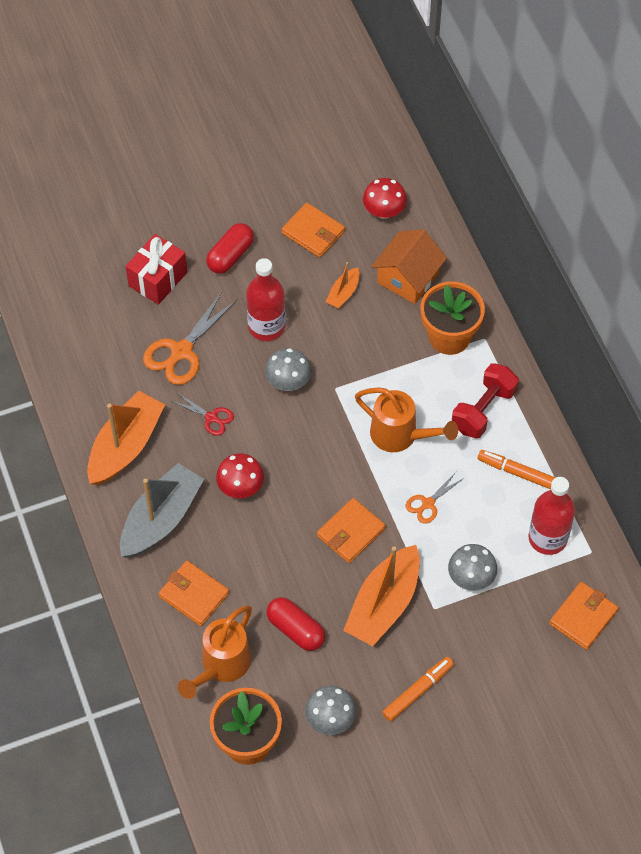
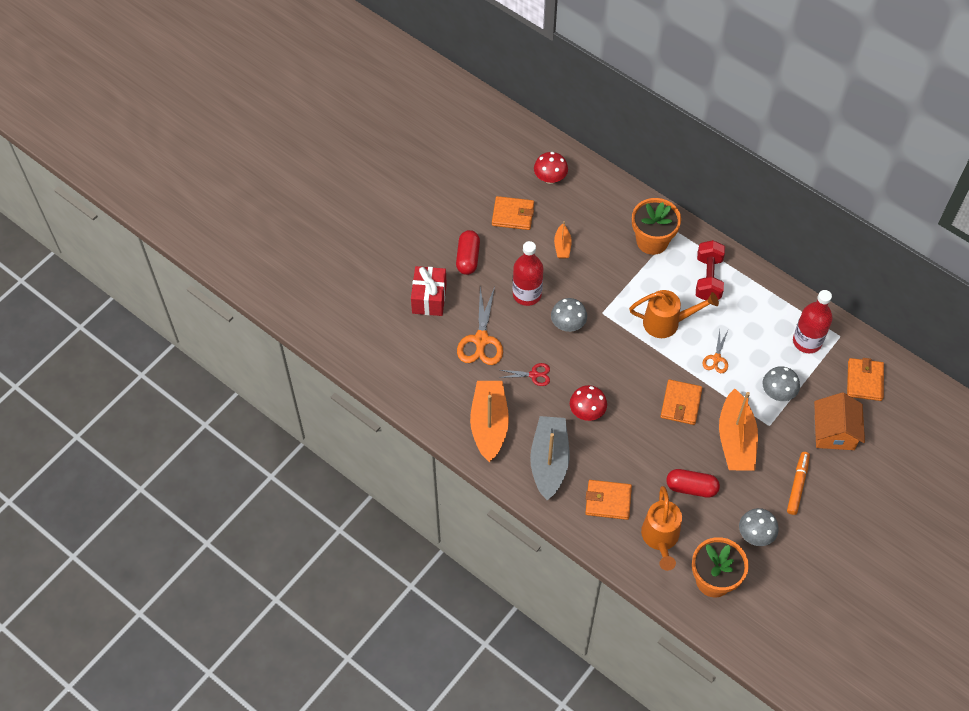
camera: 30 degrees left, 0 degrees up
orange house [371,229,447,304] -> orange house moved to [814,392,865,450]
orange marker [478,450,556,489] -> none

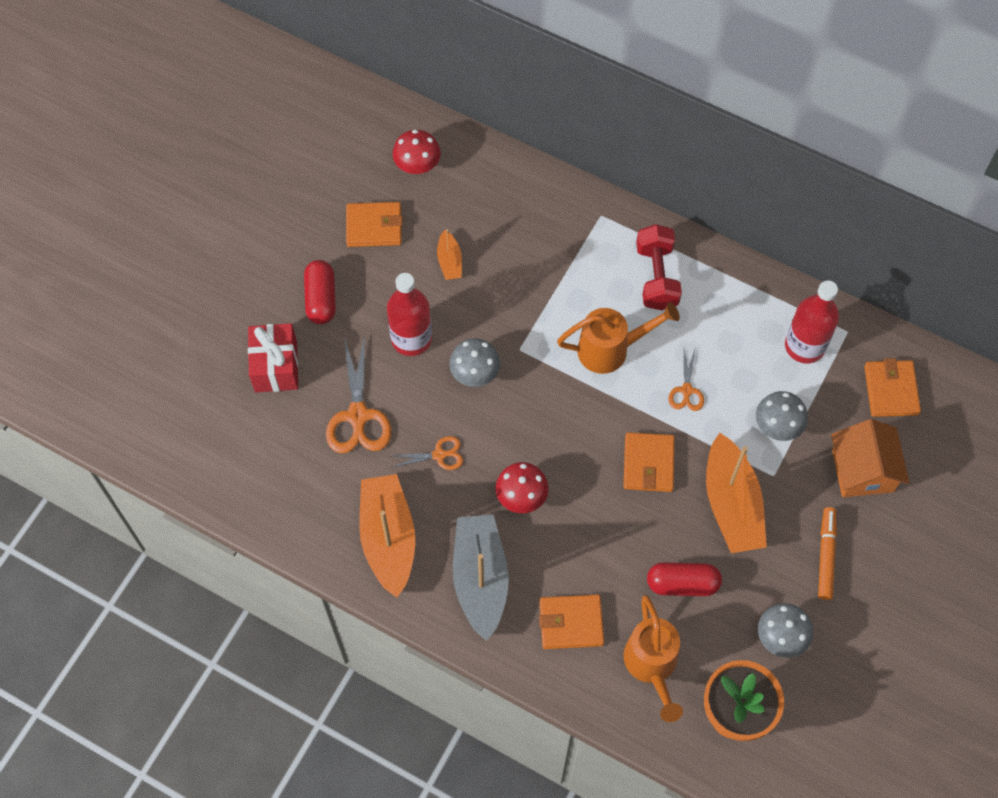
camera: 10 degrees left, 5 degrees up
red scissors [499,363,550,386] -> orange scissors [392,436,463,470]
orange flower pot [632,198,681,255] -> none

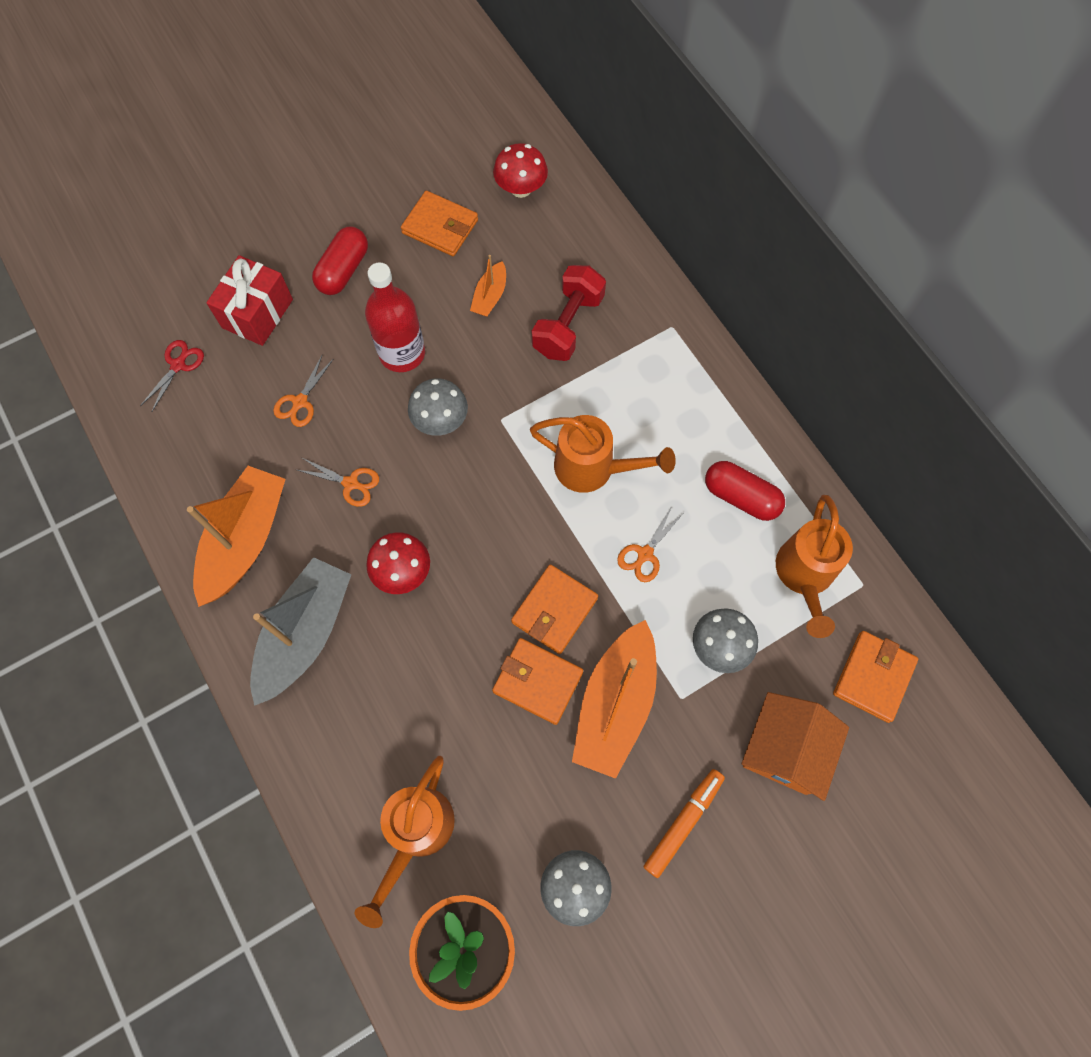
camera: 30 degrees right, 5 degrees up
orange scissors [326,335,391,453] -> orange scissors [274,356,333,427], size x0.55
orange wallet [539,595,604,649] -> orange wallet moved to [492,638,583,725]
red dumbbell [636,224,682,310] -> red dumbbell moved to [532,265,606,361]
red capsule [647,562,722,596] -> red capsule moved to [705,461,785,521]
red bottle [785,281,839,364] -> orange watering can [776,495,853,638]
none -> red scissors [140,340,204,411]

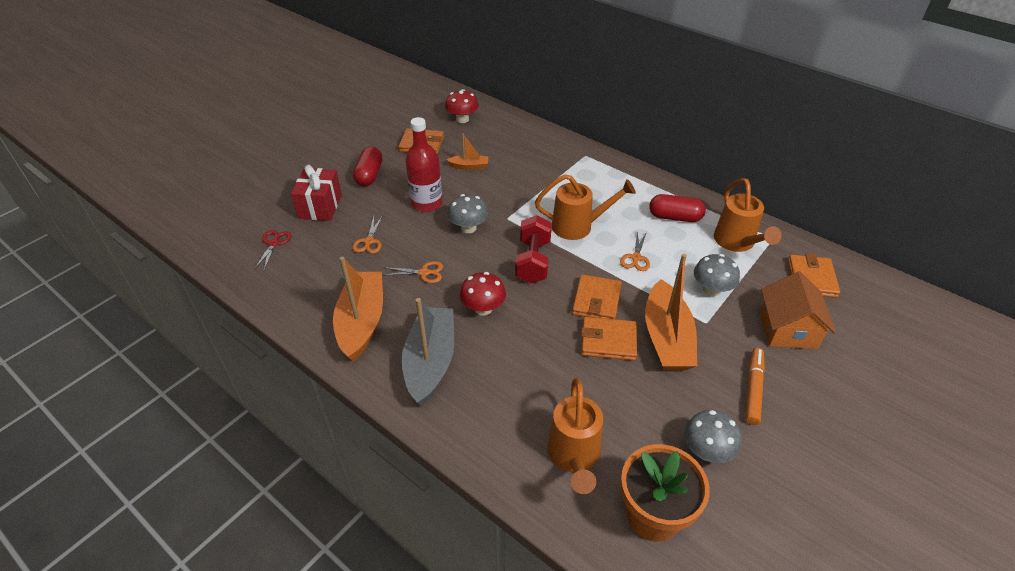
camera: 20 degrees left, 25 degrees down
orange boat [470,255,506,317] -> orange boat turned 90 degrees counterclockwise [446,134,488,170]
red dumbbell [532,265,606,361] -> red dumbbell moved to [515,215,552,284]

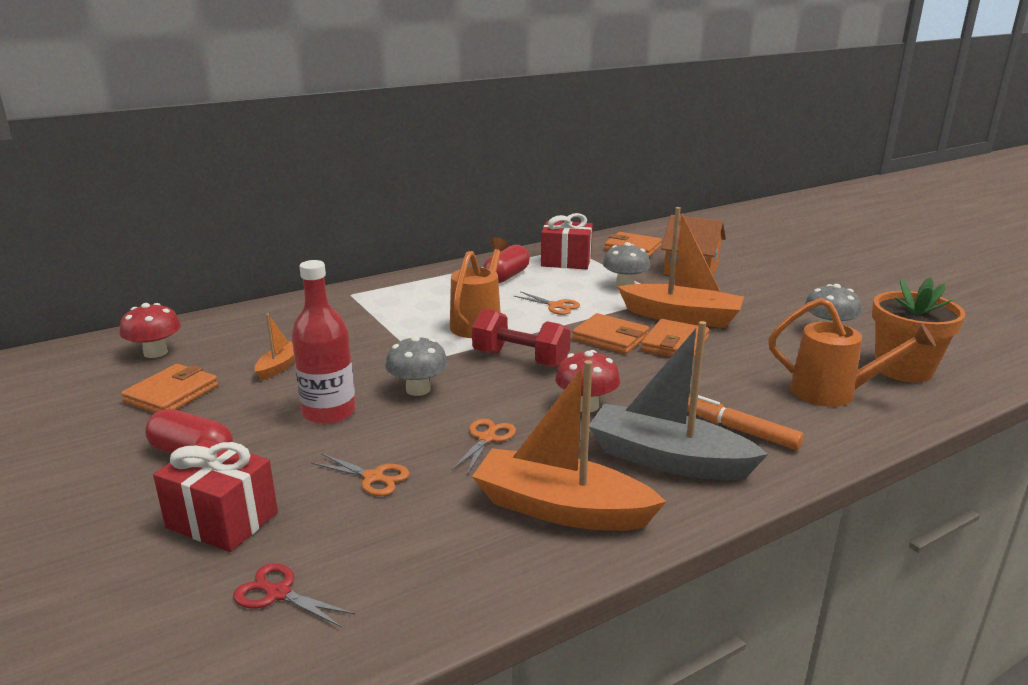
camera: 70 degrees left, 20 degrees down
orange watering can [714,178,782,252] -> red gift [541,213,593,269]
orange marker [746,348,765,425] -> orange marker moved to [687,395,804,450]

